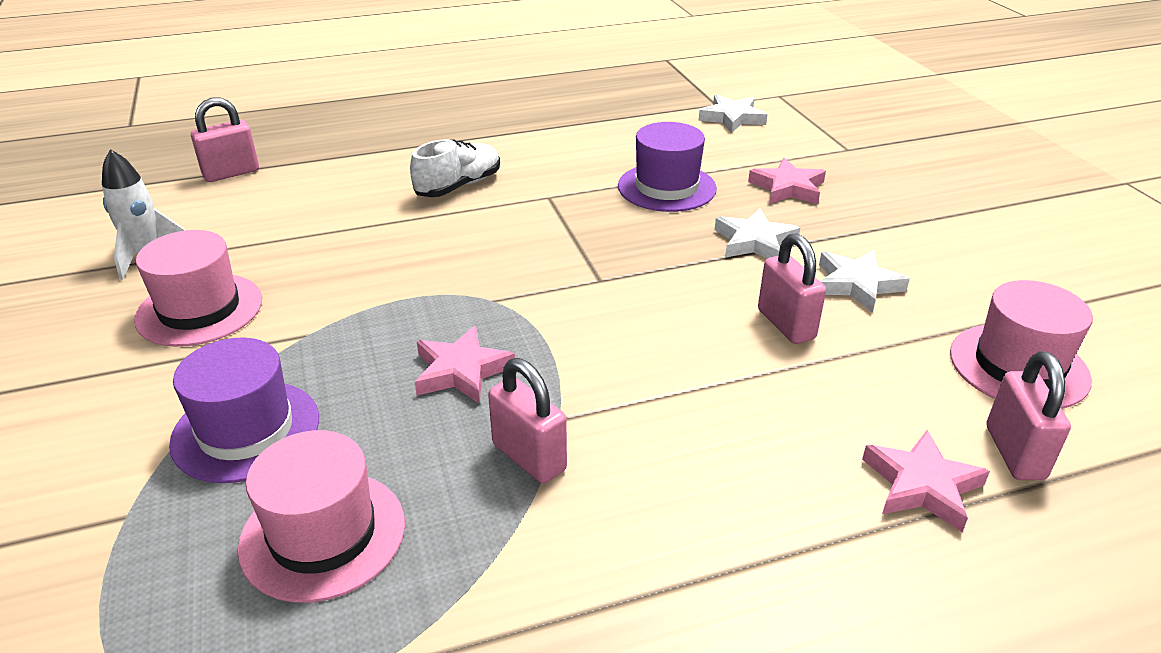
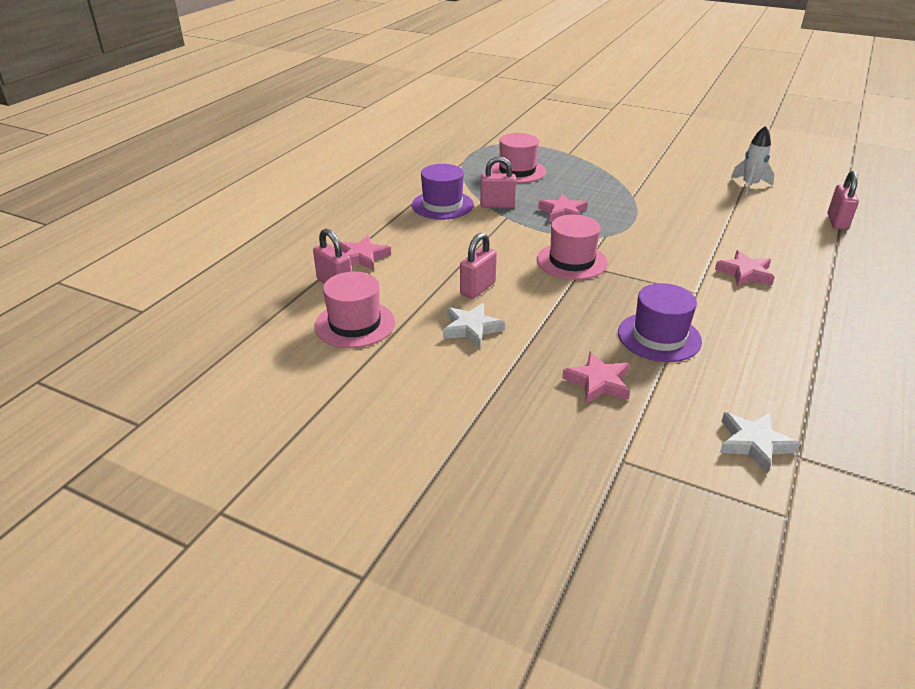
camera: 135 degrees right, 0 degrees up
pink hat [134,230,262,347] -> pink hat moved to [537,215,608,280]
purple hat [169,338,319,483] -> purple hat moved to [412,164,474,219]
white shoe [410,139,500,197] -> pink star [715,250,775,287]
white star [715,208,800,259] -> none
pink padlock [758,233,826,344] -> pink padlock turned 75 degrees counterclockwise [460,233,497,299]

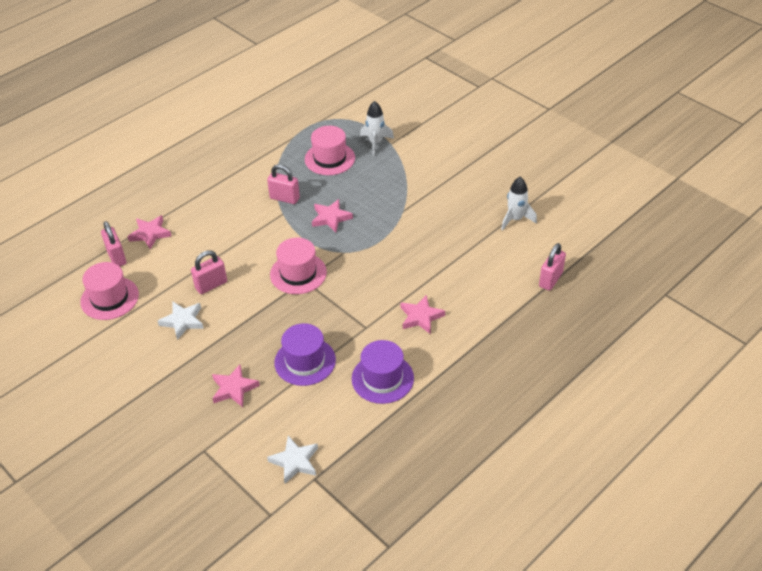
camera: 20 degrees right, 10 degrees up
purple hat [412,164,474,219] -> purple hat moved to [352,340,414,404]
none -> white rocket [360,101,394,156]

